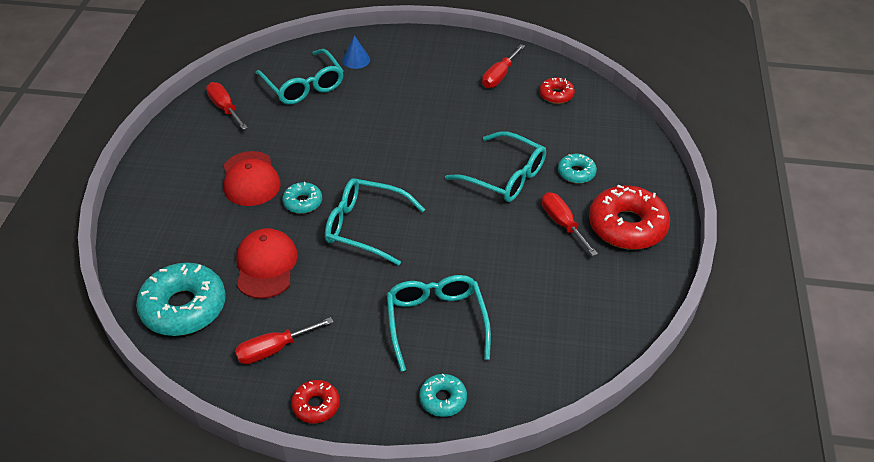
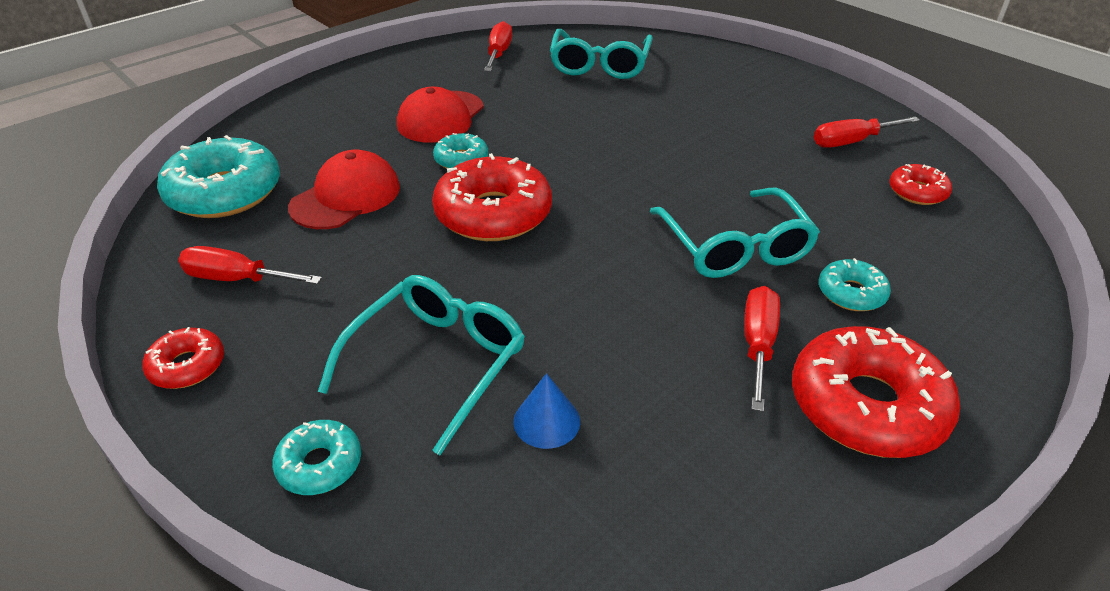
camera: 40 degrees right, 5 degrees down
turquoise glasses [325,178,425,266] -> red donut [432,153,552,241]
blue cone [342,35,370,69] -> blue cone moved to [513,373,580,449]

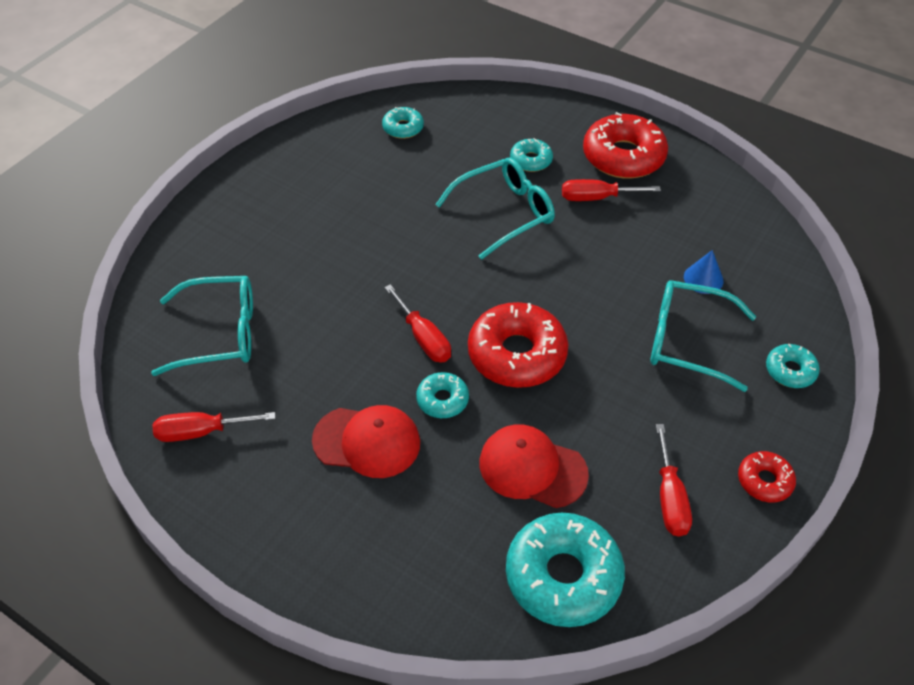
camera: 105 degrees left, 10 degrees up
red screwdriver [814,116,920,148] -> red screwdriver moved to [385,284,451,362]
red donut [889,164,952,205] -> turquoise donut [382,107,424,139]

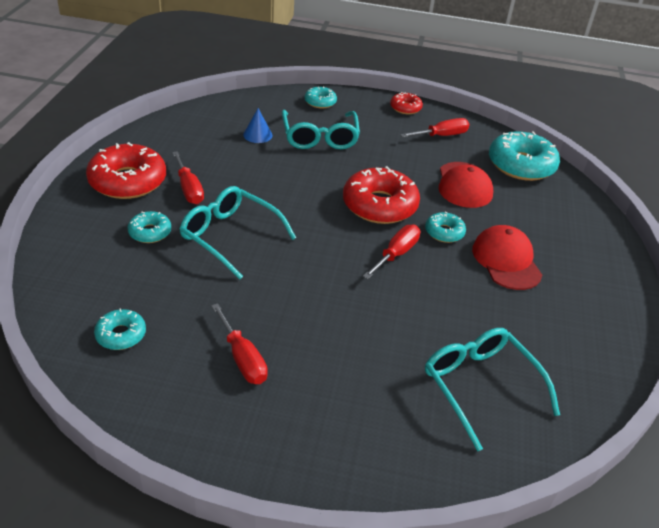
camera: 115 degrees left, 10 degrees down
red screwdriver [152,412,276,442] -> red screwdriver moved to [211,303,268,384]

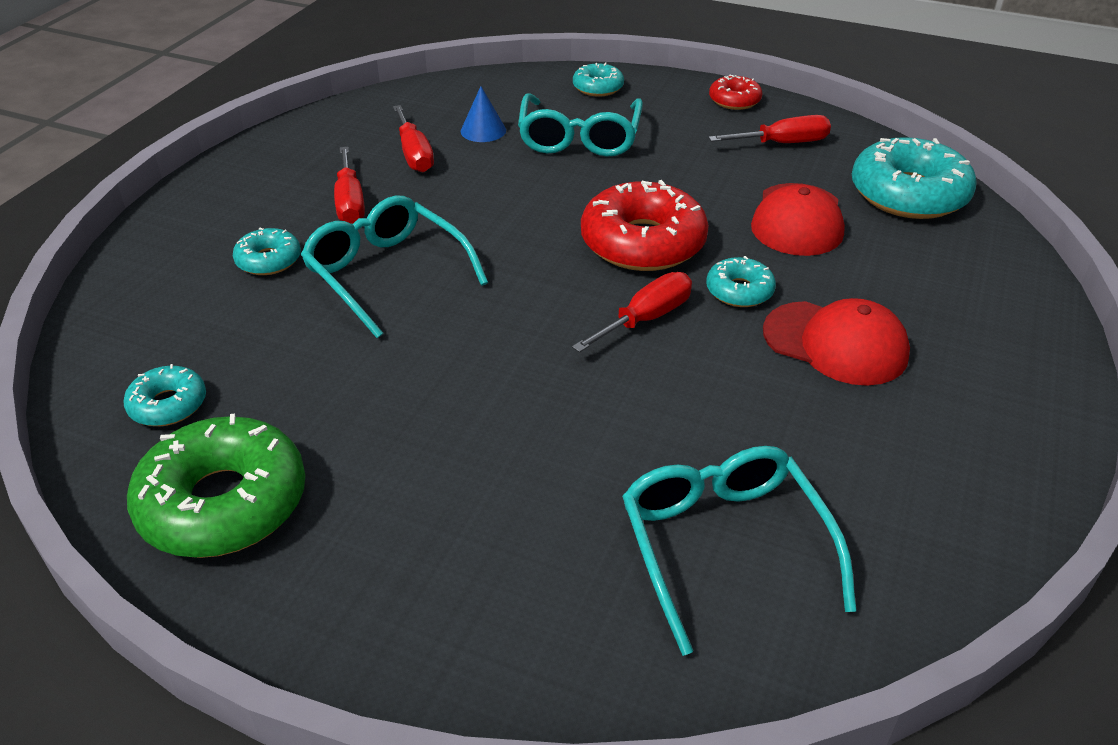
camera: 15 degrees right, 0 degrees up
red donut [86,142,166,199] -> none
red screwdriver [211,303,268,384] -> red screwdriver moved to [393,105,434,172]
red cap [472,225,542,290] -> red cap turned 120 degrees clockwise [763,298,910,386]
none -> green donut [127,413,306,558]

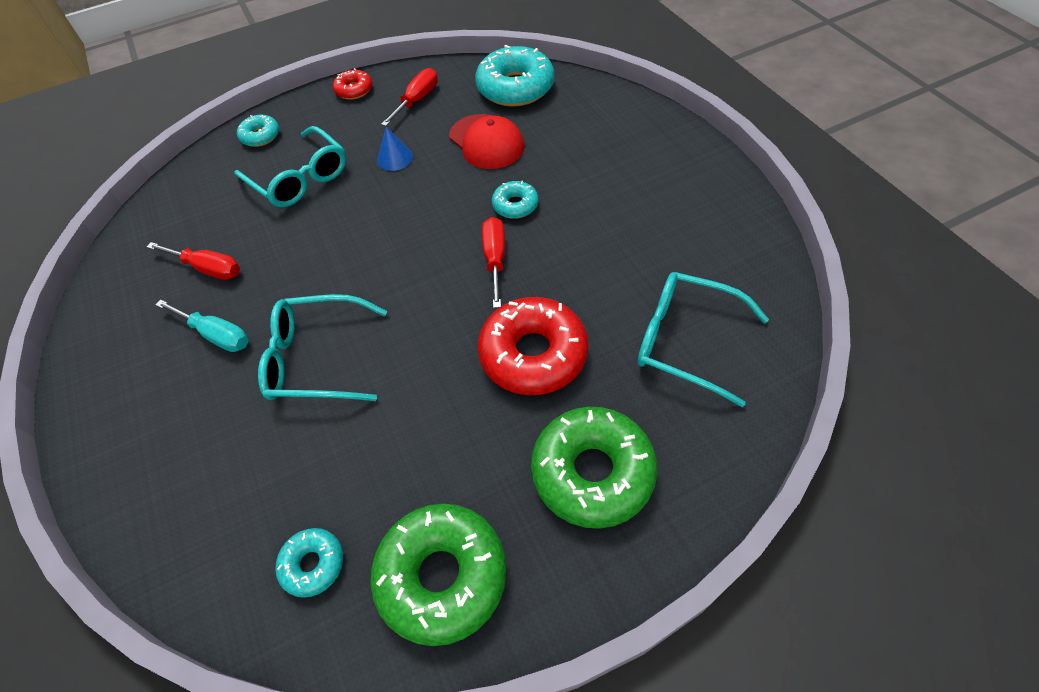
camera: 45 degrees left, 15 degrees up
turquoise donut [233,228,301,275] -> none
red screwdriver [334,147,365,224] -> turquoise screwdriver [155,299,248,352]
blue cone [461,86,506,142] -> blue cone moved to [377,127,413,171]
red donut [581,180,709,271] -> red donut moved to [478,297,588,395]
red cap [763,298,910,386] -> none
none -> green donut [531,407,658,529]

